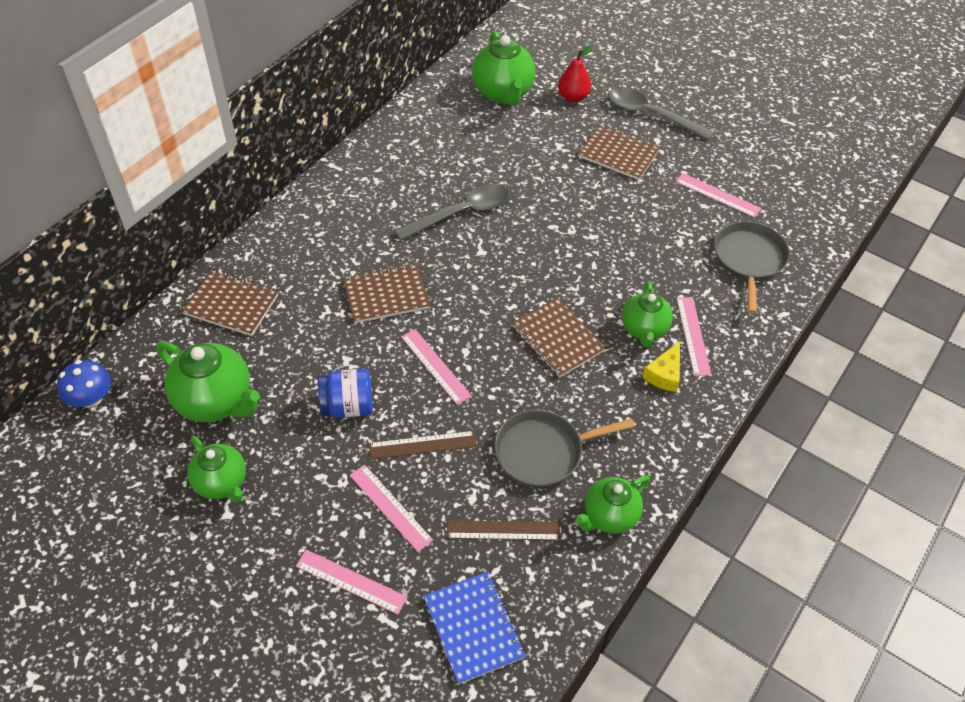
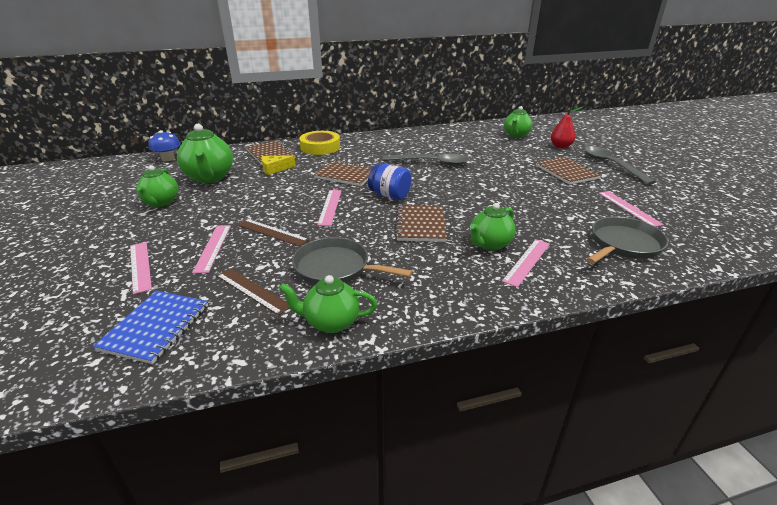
camera: 40 degrees right, 20 degrees down
blue jar [318,369,373,418] -> blue jar moved to [368,164,412,200]
green teapot [472,30,536,106] -> green teapot [504,106,533,138], size x0.65
yellow cheese [642,341,680,392] -> yellow cheese moved to [262,155,296,175]
none -> yellow tape [299,131,340,155]

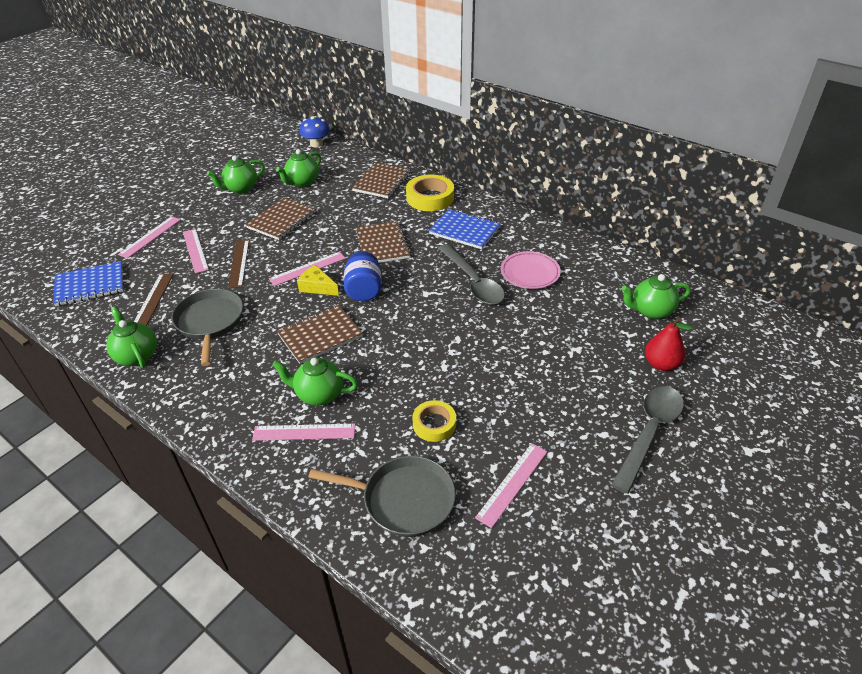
camera: 55 degrees right, 10 degrees up
green teapot [177,124,233,183] -> green teapot [276,149,321,187], size x0.65
pink ruler [192,225,231,273] -> pink ruler turned 75 degrees counterclockwise [183,229,209,274]
yellow cheese [262,155,296,175] -> yellow cheese moved to [297,265,339,296]
brown notebook [536,157,601,185] -> brown notebook moved to [245,198,315,240]
none -> yellow tape [412,400,456,442]
none -> blue notebook [429,209,501,249]
none -> pink plate [501,251,561,289]

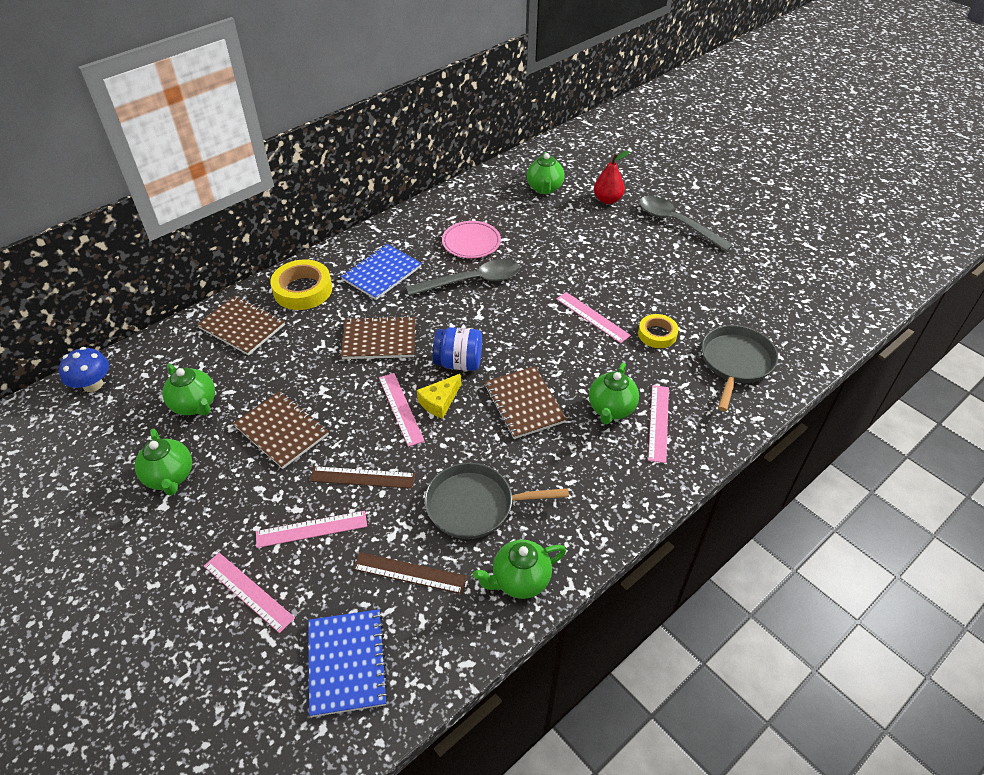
camera: 80 degrees left, 5 degrees up
pink ruler [475,443,547,528] -> pink ruler moved to [556,292,631,343]

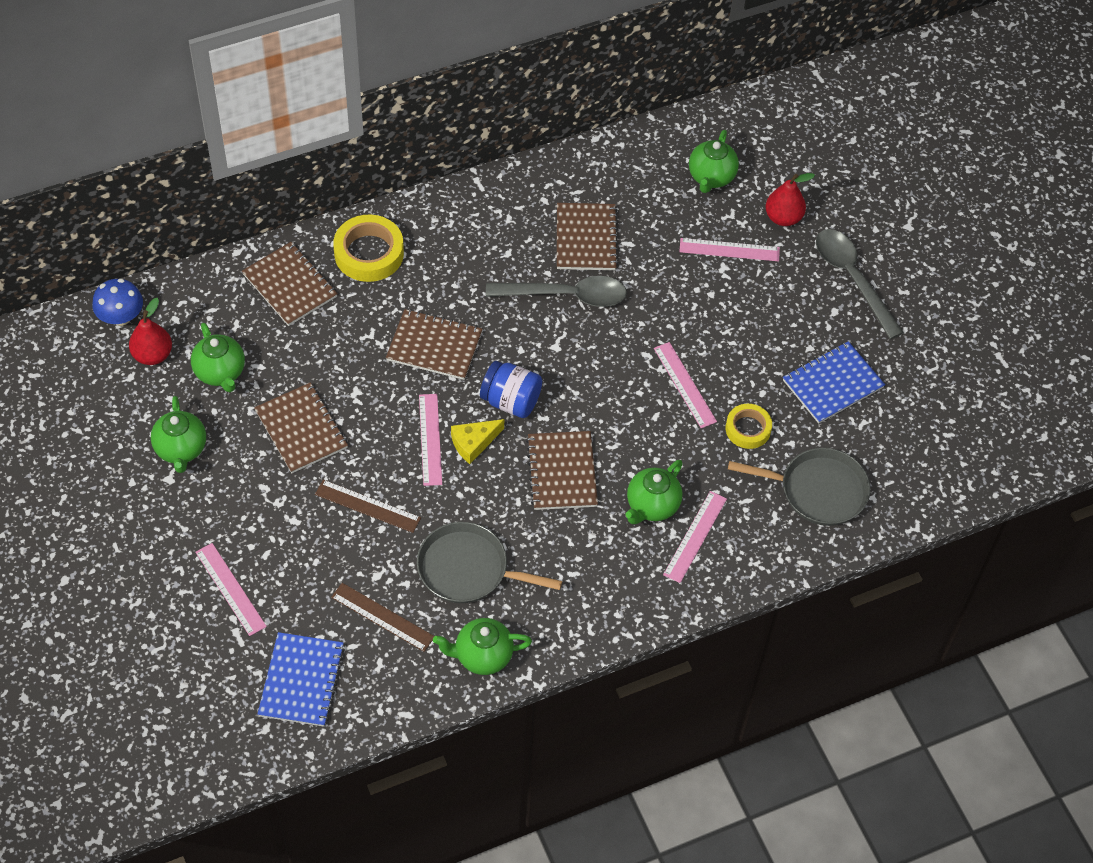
camera: 15 degrees right, 10 degrees up
pink ruler [256,511,367,548] -> pink ruler moved to [680,238,780,262]
blue notebook [341,244,422,300] -> blue notebook moved to [783,341,885,424]
pink plate [442,221,501,258] -> brown notebook [557,203,618,270]
grey pan [702,325,778,411] -> grey pan turned 60 degrees clockwise [728,448,870,526]
none -> red pear [129,298,172,365]

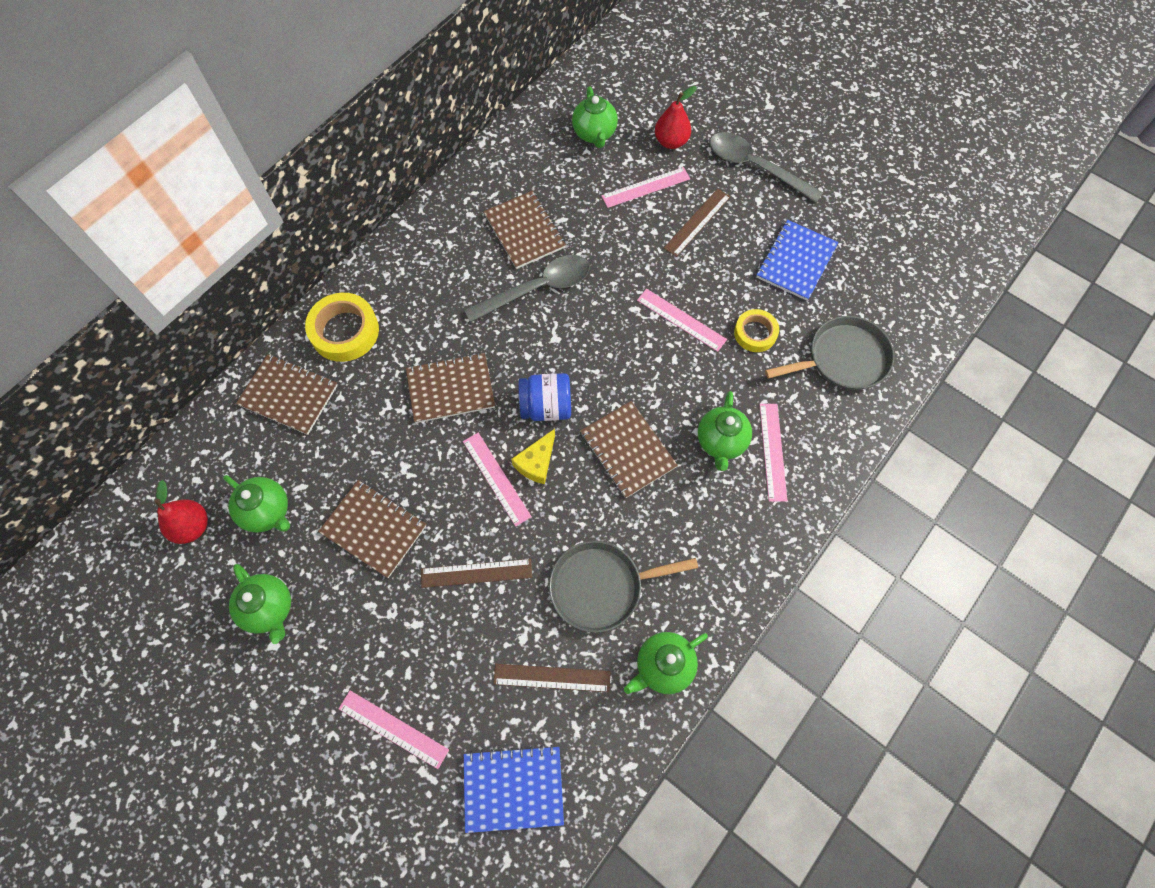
camera: 25 degrees left, 10 degrees up
blue mushroom [92,279,143,326] -> none
blue notebook [258,632,345,727] -> blue notebook turned 75 degrees counterclockwise [464,745,564,833]
none -> brown ruler [664,189,731,257]

